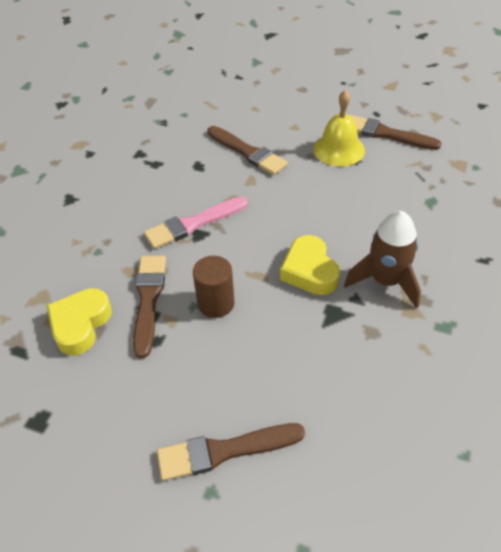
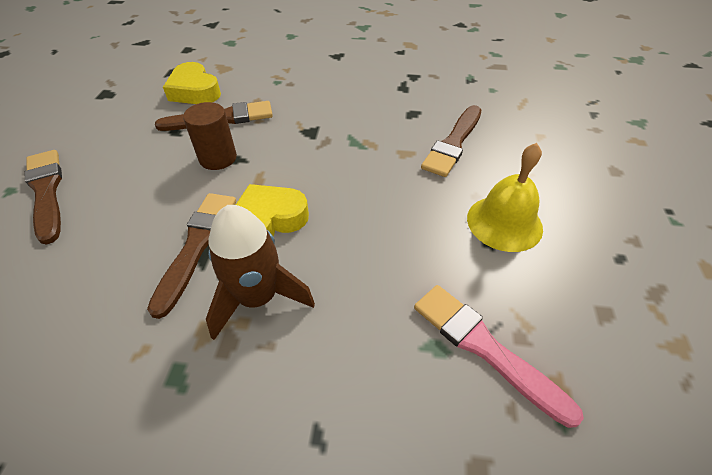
camera: 75 degrees right, 0 degrees up
yellow heart [46,288,112,356] -> yellow heart turned 135 degrees counterclockwise [163,62,221,104]
pink brush [144,197,248,249] -> pink brush moved to [414,285,584,428]
brown brush [349,115,441,150] -> brown brush moved to [147,193,236,319]

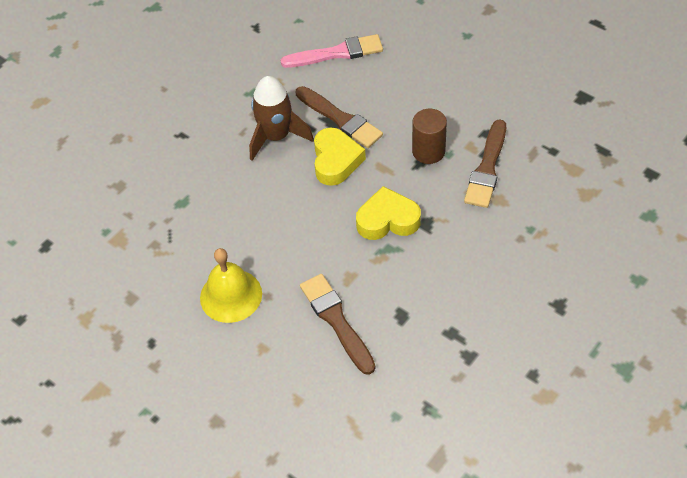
camera: 125 degrees right, 5 degrees up
brown brush [25,150,62,245] -> none
yellow heart [163,62,221,104] -> yellow heart moved to [356,186,421,240]
pink brush [414,285,584,428] -> pink brush moved to [281,34,383,68]

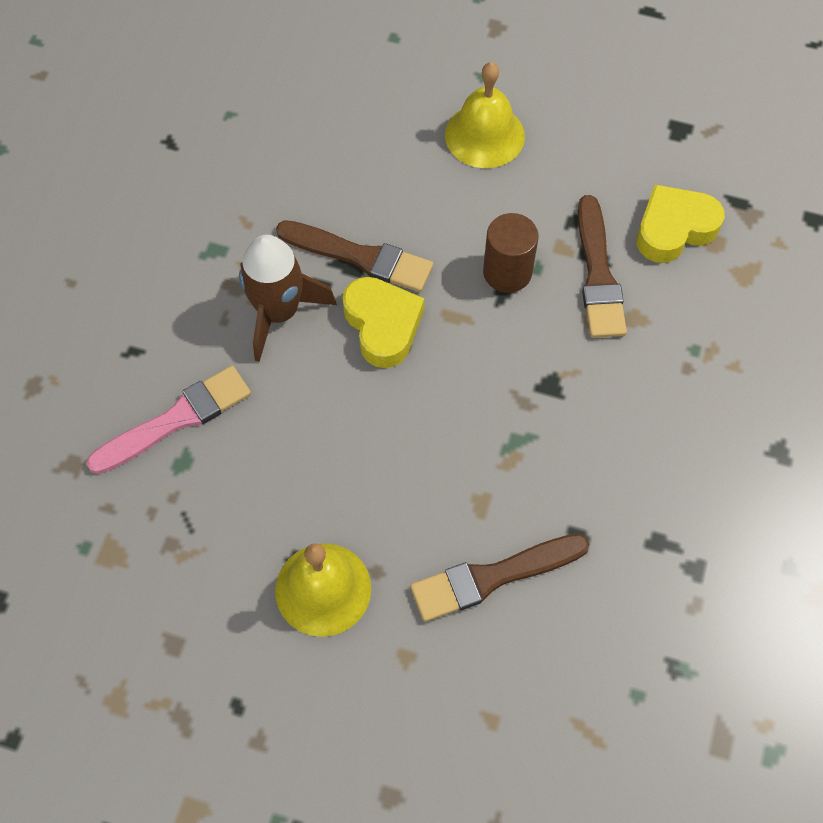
camera: 25 degrees left, 10 degrees up
pink brush [281,34,383,68] -> pink brush moved to [86,366,251,474]
brown brush [300,274,375,375] -> brown brush turned 60 degrees counterclockwise [410,534,589,622]
yellow heart [356,186,421,240] -> yellow heart moved to [637,185,725,263]
none -> yellow bell [445,62,525,168]

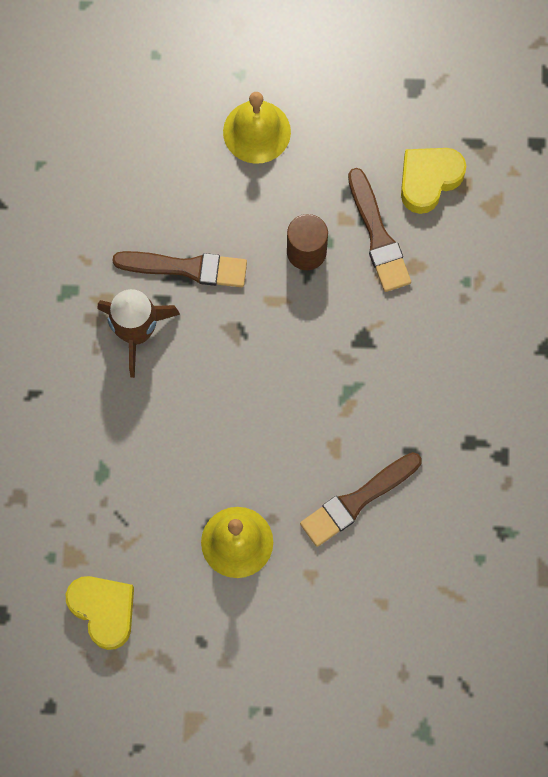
camera: 15 degrees left, 10 degrees up
pink brush [86,366,251,474] -> none
yellow heart [342,277,424,368] -> yellow heart moved to [66,576,134,650]

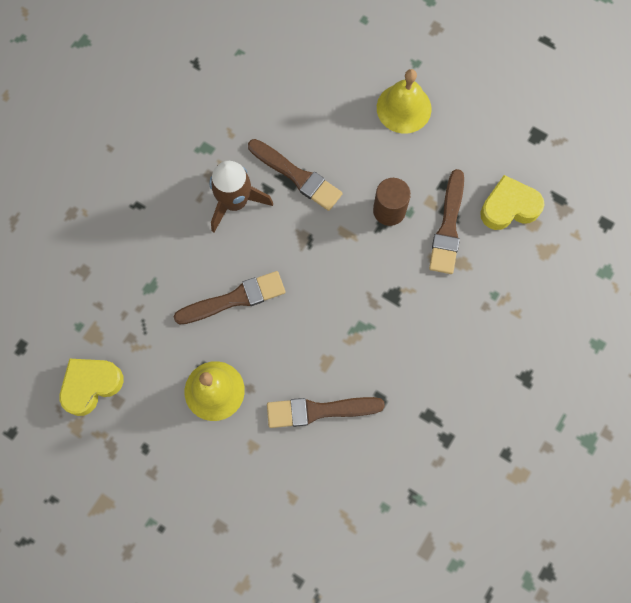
camera: 30 degrees right, 0 degrees up
yellow heart [66,576,134,650] -> yellow heart turned 120 degrees counterclockwise [60,359,124,416]
none -> brown brush [174,271,285,324]

